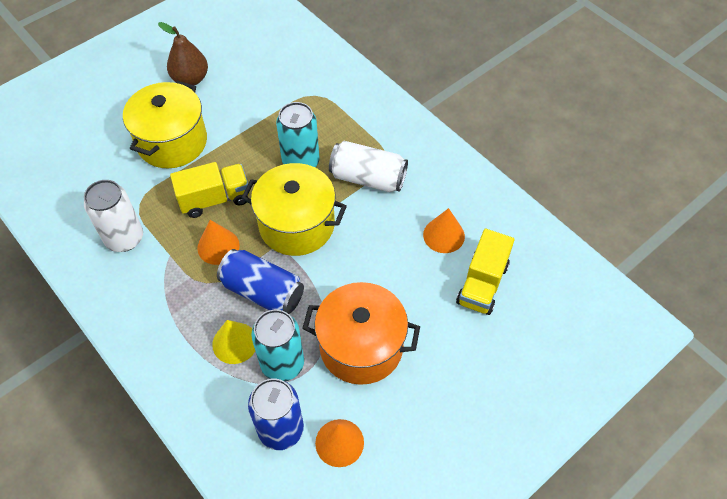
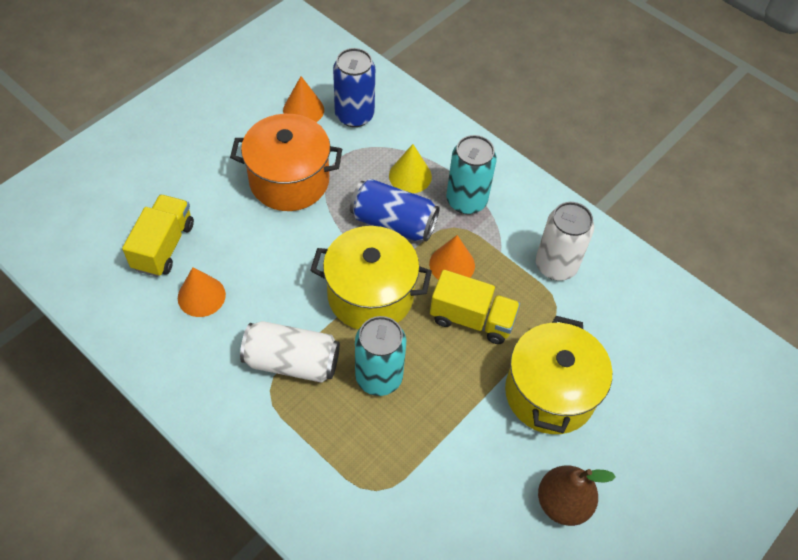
camera: 170 degrees right, 0 degrees up
yellow truck [170,162,249,218] -> yellow truck turned 135 degrees counterclockwise [430,270,520,344]
turquoise can [251,310,304,381] -> turquoise can moved to [446,135,497,214]

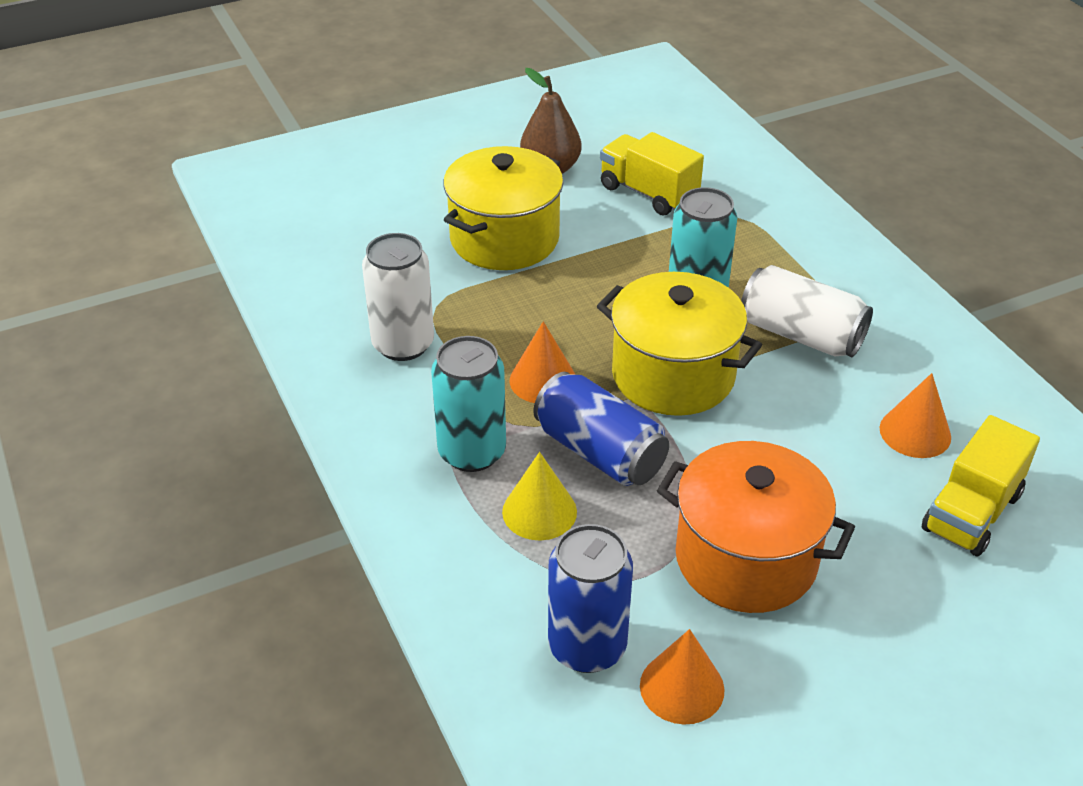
camera: 155 degrees left, 15 degrees down
yellow truck [430,270,520,344] -> yellow truck moved to [600,132,704,215]

